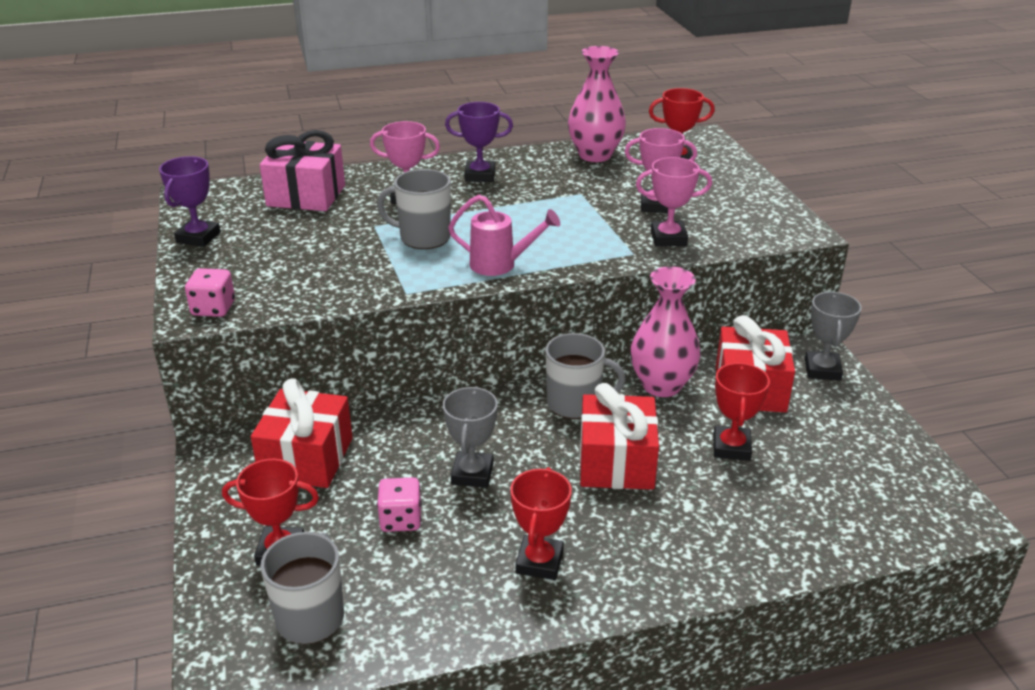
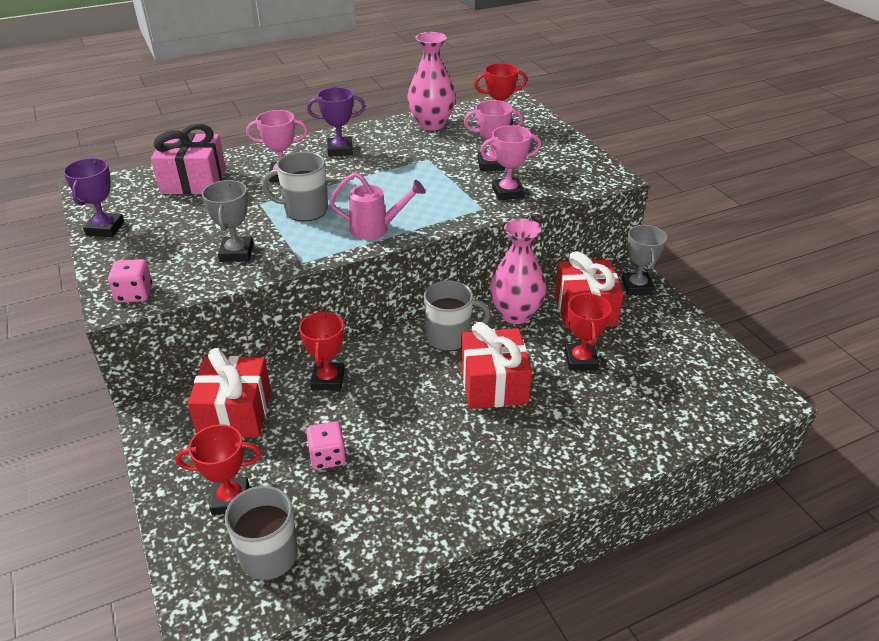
camera: 10 degrees left, 5 degrees up
grey trophy [443,386,498,488] -> grey trophy moved to [202,180,254,262]
red trophy [510,467,572,580] -> red trophy moved to [299,311,345,391]

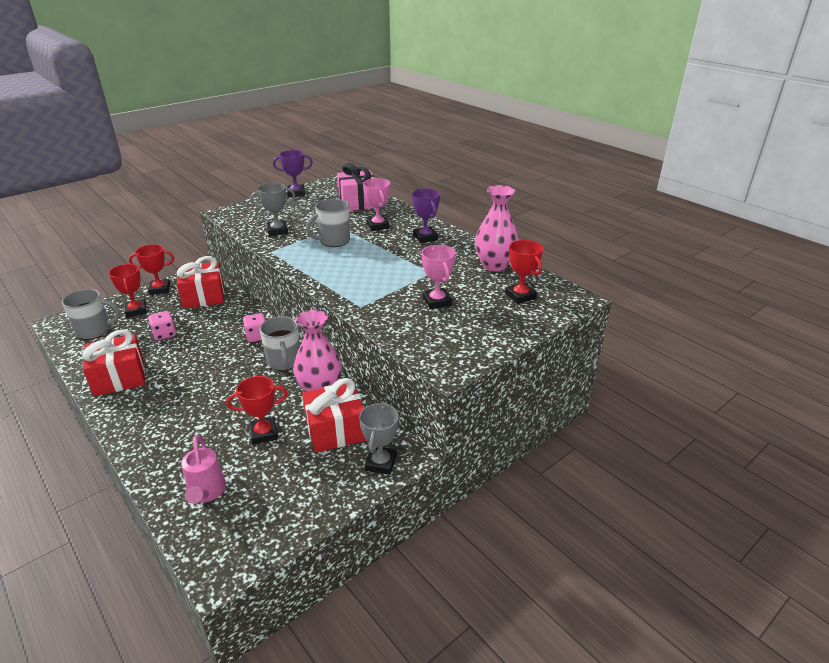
camera: 75 degrees right, 5 degrees down
pink dice [108,259,152,303] -> pink dice moved to [243,313,266,342]
grey mug [262,152,328,221] -> grey mug turned 105 degrees counterclockwise [306,199,350,247]
red trophy [299,311,345,391] -> red trophy moved to [129,244,174,295]
pink watering can [329,172,425,240] -> pink watering can moved to [181,435,226,504]
red gift [460,322,532,409] -> red gift moved to [82,329,145,396]
pink trophy [480,125,541,201] -> none
grey trophy [622,225,667,295] -> grey trophy turned 60 degrees counterclockwise [359,402,399,475]

